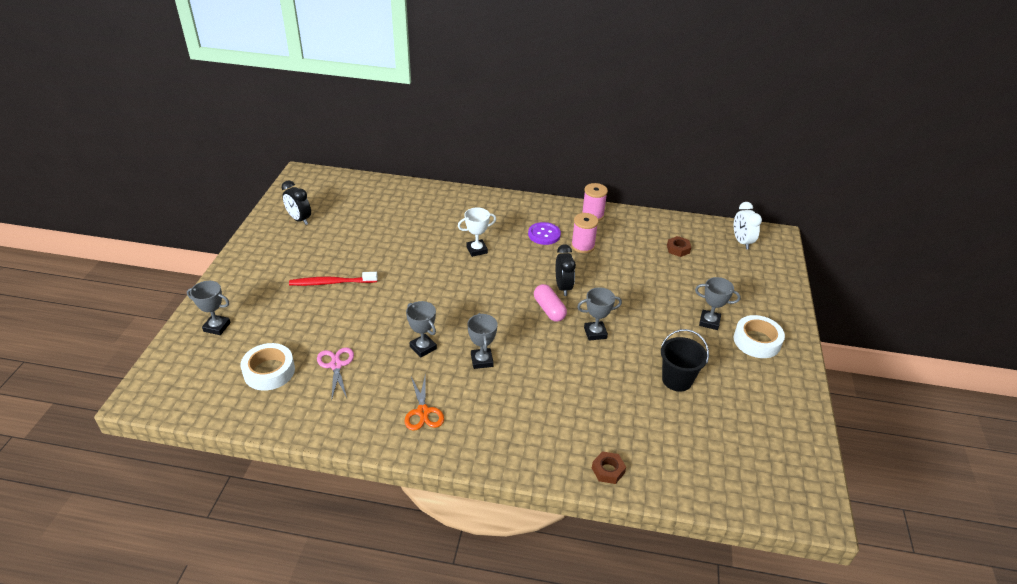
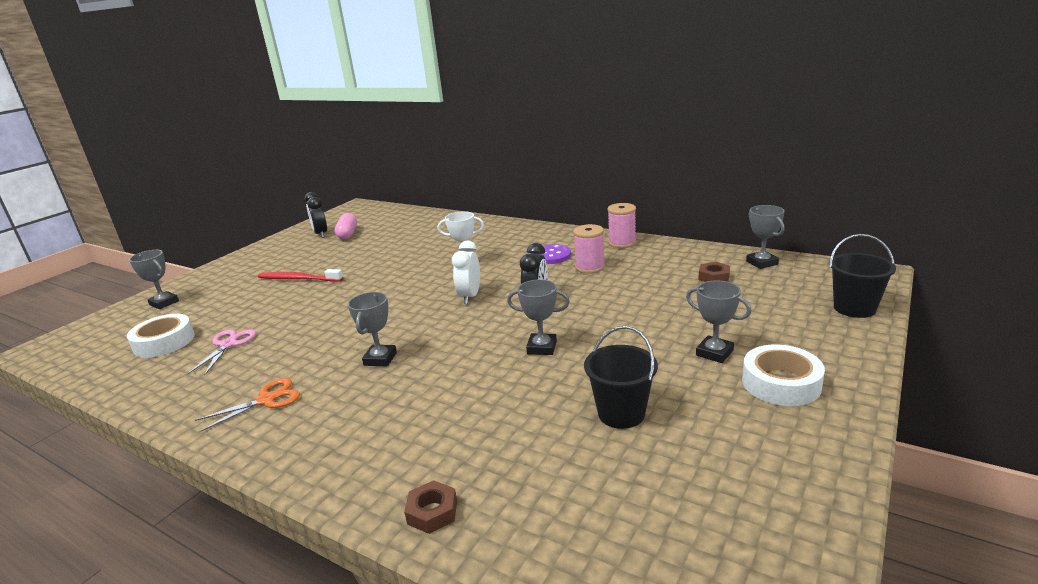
camera: 25 degrees right, 15 degrees down
orange scissors [405,373,444,431] -> orange scissors turned 135 degrees counterclockwise [195,378,300,432]
grey trophy [406,301,437,357] -> grey trophy moved to [746,205,785,269]
pink capsule [534,284,567,322] -> pink capsule moved to [335,213,357,240]
white clock [734,202,762,249] -> white clock moved to [452,241,480,304]
none -> black bucket [829,234,896,318]

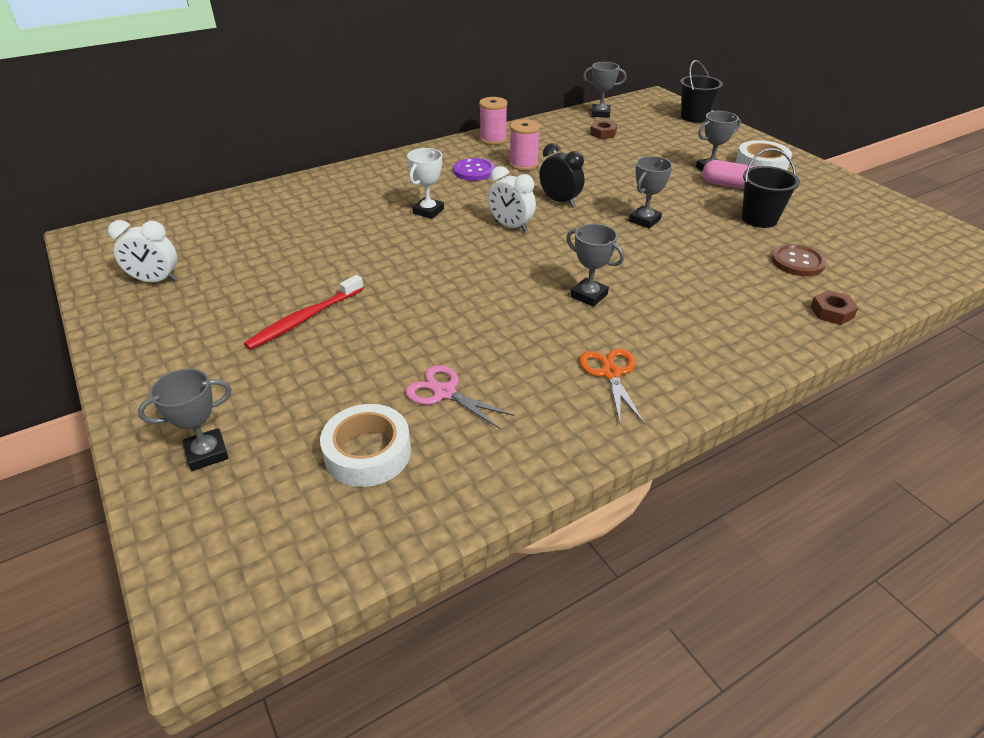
camera: 65 degrees left, 15 degrees up
black clock [304,192,327,238] -> white clock [108,220,177,282]
pink capsule [335,213,357,240] -> pink capsule moved to [702,160,754,189]
none -> brown button [771,244,826,276]

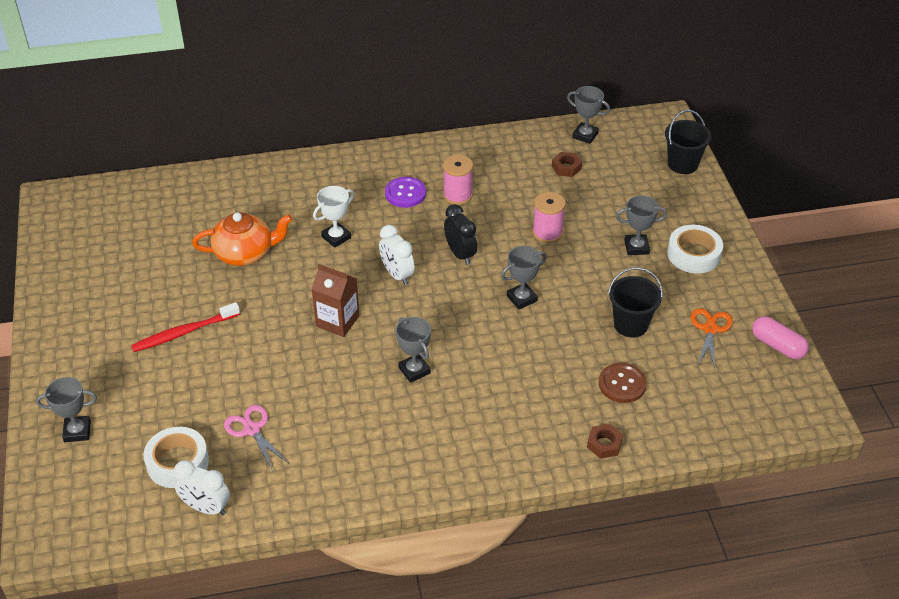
camera: 20 degrees right, 5 degrees up
white clock [108,220,177,282] -> white clock moved to [174,460,230,515]
pink spool [479,97,508,145] -> pink spool moved to [532,192,566,243]
orange scissors [579,349,644,423] -> orange scissors moved to [691,308,733,368]
pink capsule [702,160,754,189] -> pink capsule moved to [752,316,809,359]
none -> orange teapot [192,212,293,266]
none -> brown carton [312,264,359,337]

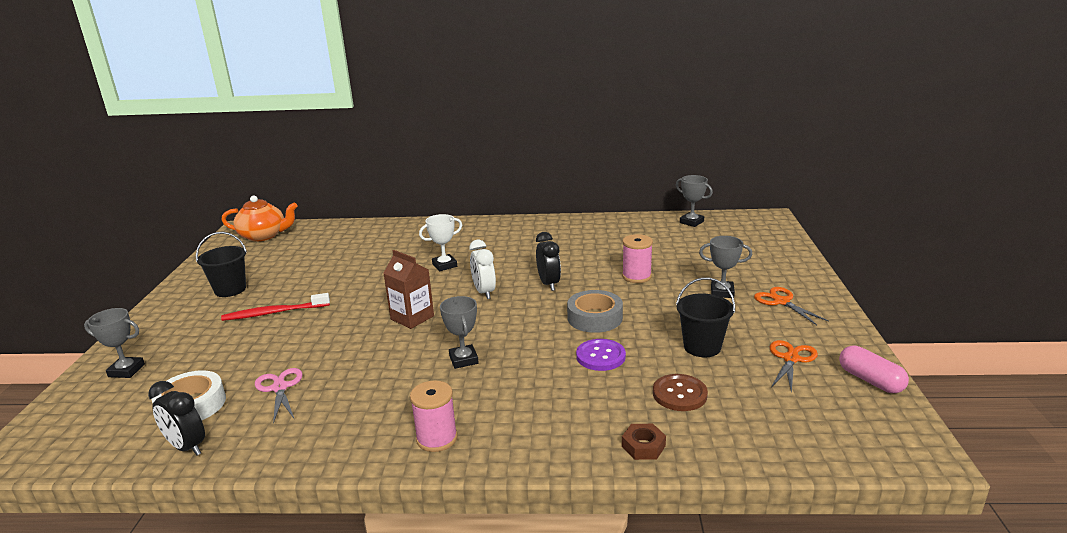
camera: 15 degrees right, 20 degrees down
white clock [174,460,230,515] -> black clock [148,381,205,455]
orange teapot [192,212,293,266] -> orange teapot moved to [222,195,298,241]
purple button [385,177,426,208] -> purple button moved to [576,339,626,371]
pink spool [443,155,473,205] -> pink spool moved to [410,380,458,452]
grey trophy [501,246,546,309] -> grey tape [567,290,623,333]
brown nut [552,152,582,177] -> none
black bucket [665,110,711,174] -> black bucket moved to [196,232,247,297]
white tape [667,225,723,273] -> orange scissors [754,287,829,325]

